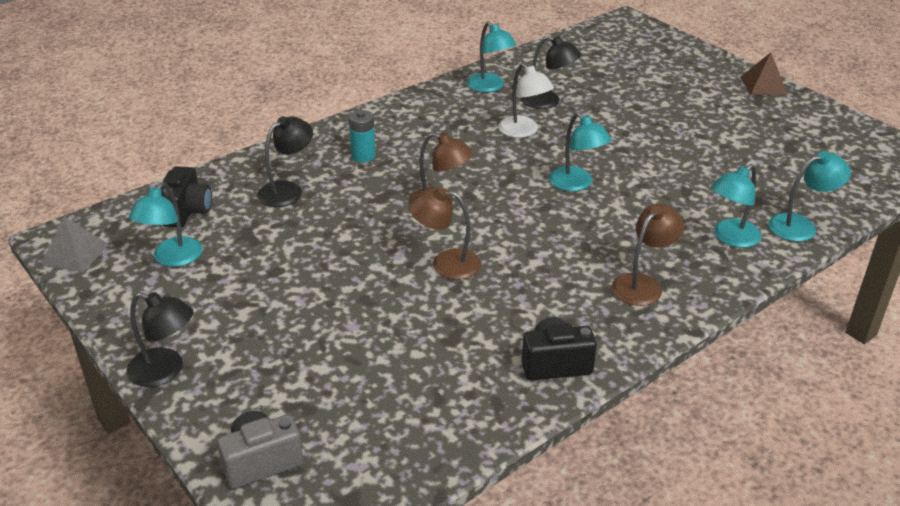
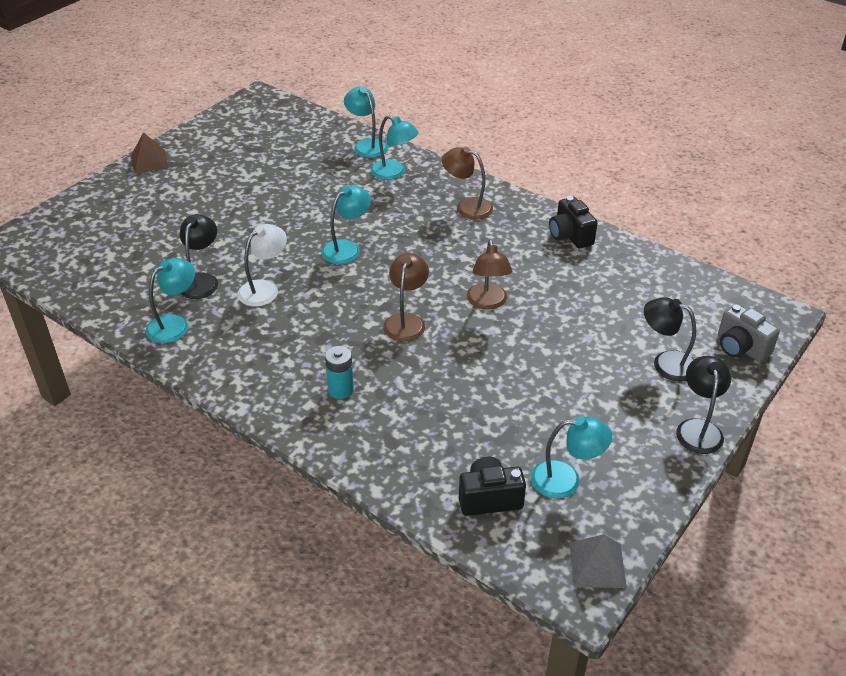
camera: 105 degrees left, 5 degrees up
black lamp [257,116,313,207] -> black lamp moved to [644,297,696,382]

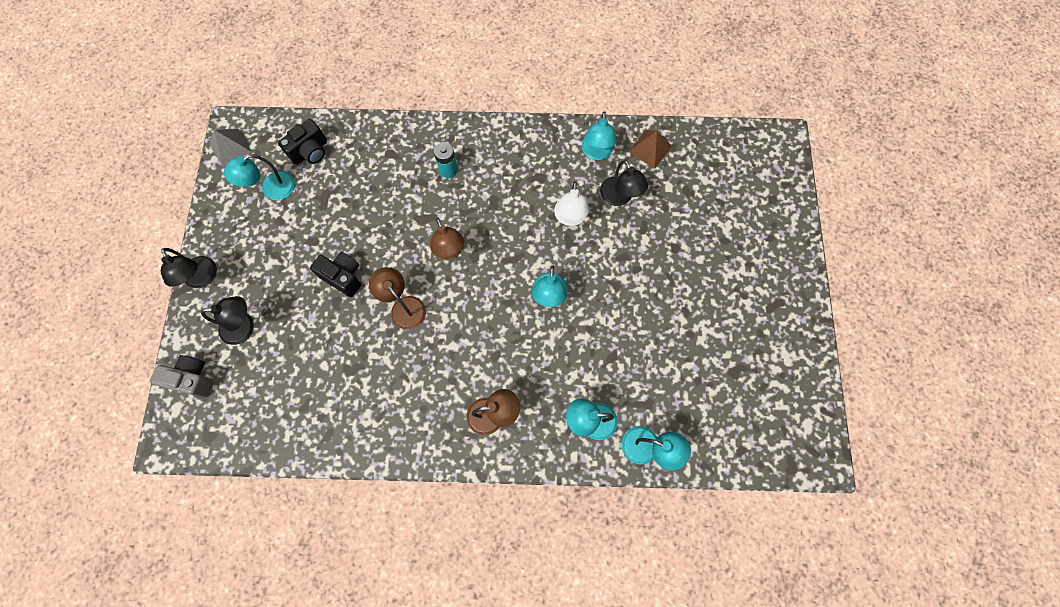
camera: 145 degrees right, 30 degrees up
brown pyramid [131,132,169,174] -> brown pyramid moved to [629,130,672,169]
black camera [549,196,598,248] -> black camera moved to [310,252,362,297]

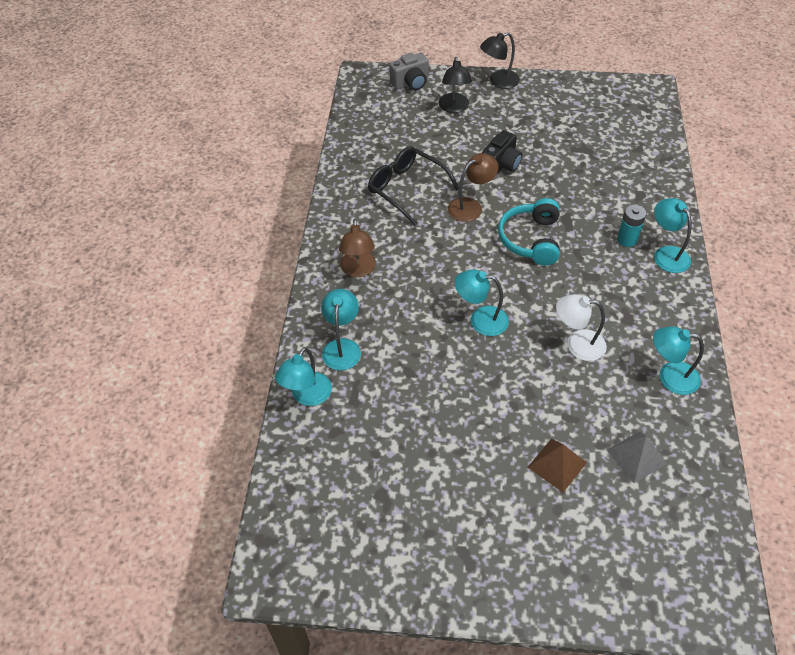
camera: 95 degrees right, 20 degrees down
grey camera [150,355,214,398] -> grey camera turned 45 degrees clockwise [389,53,429,90]
grey pyramid [210,129,252,167] -> grey pyramid moved to [607,431,667,483]
turquoise lamp [224,154,295,200] -> turquoise lamp moved to [654,198,691,273]
black camera [278,119,327,165] -> none
brown lamp [430,218,464,260] -> turquoise headphones [498,198,560,266]
black lamp [600,160,648,206] -> none
brown pyramid [629,130,672,169] -> brown pyramid moved to [528,439,587,492]
none -> black glasses [368,146,459,226]

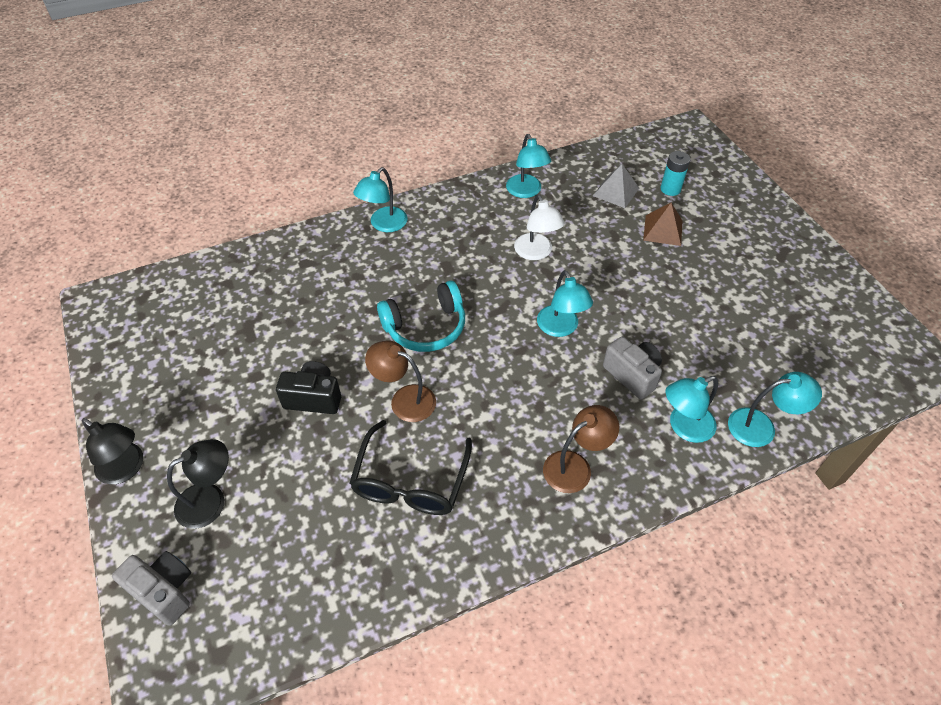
camera: 120 degrees left, 0 degrees up
turquoise battery [617,205,646,247] -> turquoise battery moved to [661,151,690,196]
none -> grey camera [603,336,662,400]

